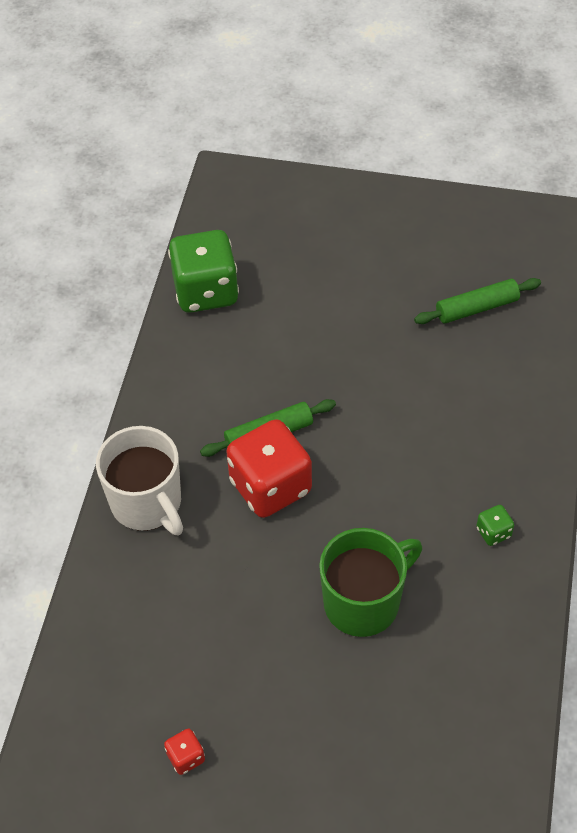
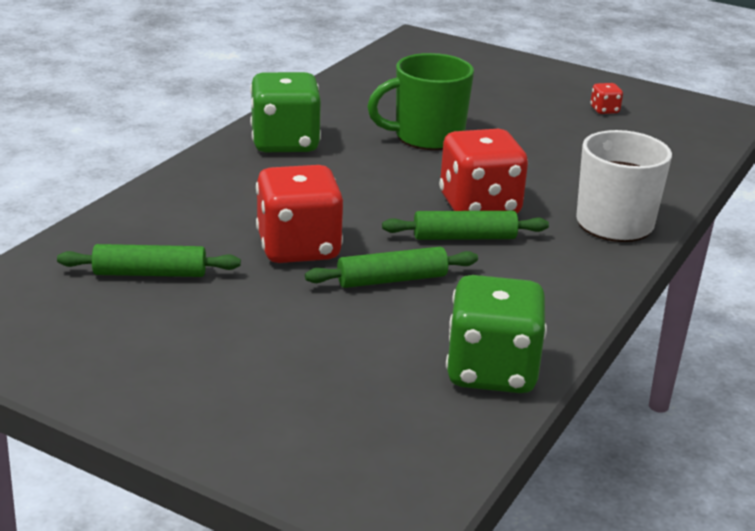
camera: 165 degrees left, 25 degrees down
green dice [476,505,514,546] -> green dice [250,72,321,152], size x2.37
none -> red dice [256,165,343,263]
none -> green rolling pin [305,247,478,288]

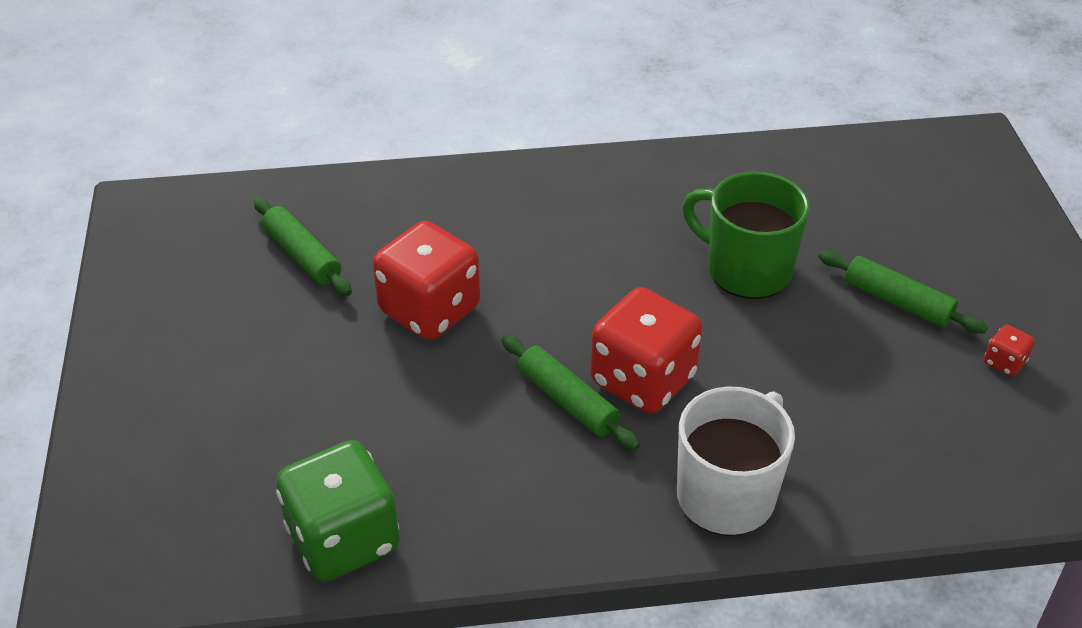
camera: 55 degrees right, 15 degrees up
green dice [250,72,321,152] -> none
green rolling pin [305,247,478,288] -> green rolling pin moved to [818,251,988,334]

